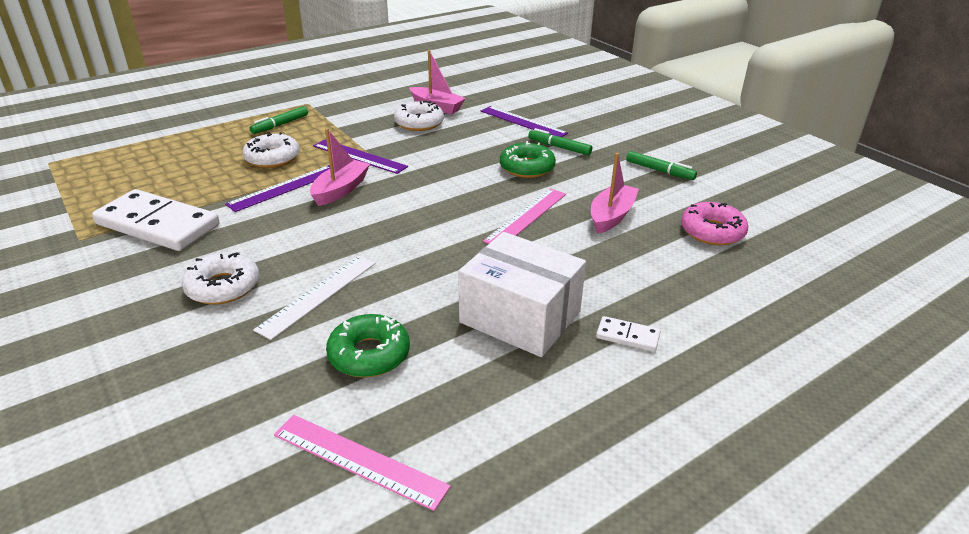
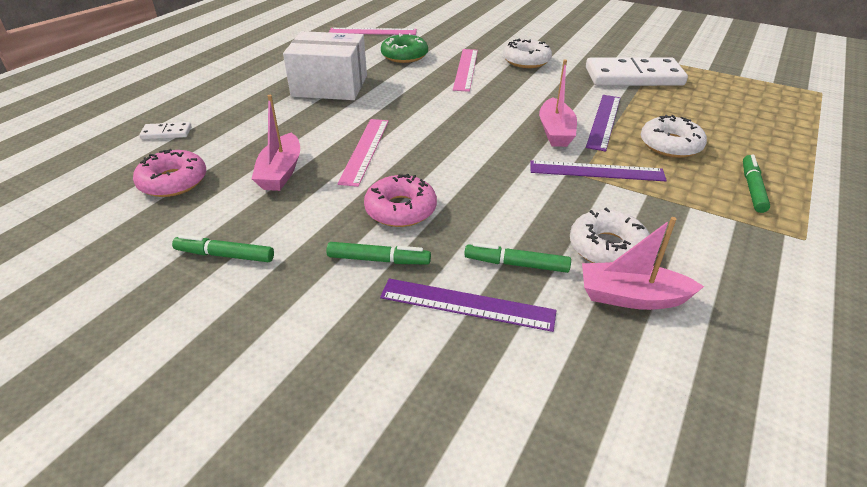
camera: 155 degrees right, 5 degrees up
white ruler [253,256,376,340] -> pink ruler [453,49,478,92]
green donut [500,141,556,178] -> pink donut [364,174,437,227]
white domino [596,316,661,352] -> white domino moved to [139,122,192,139]
none -> green marker [464,242,571,273]

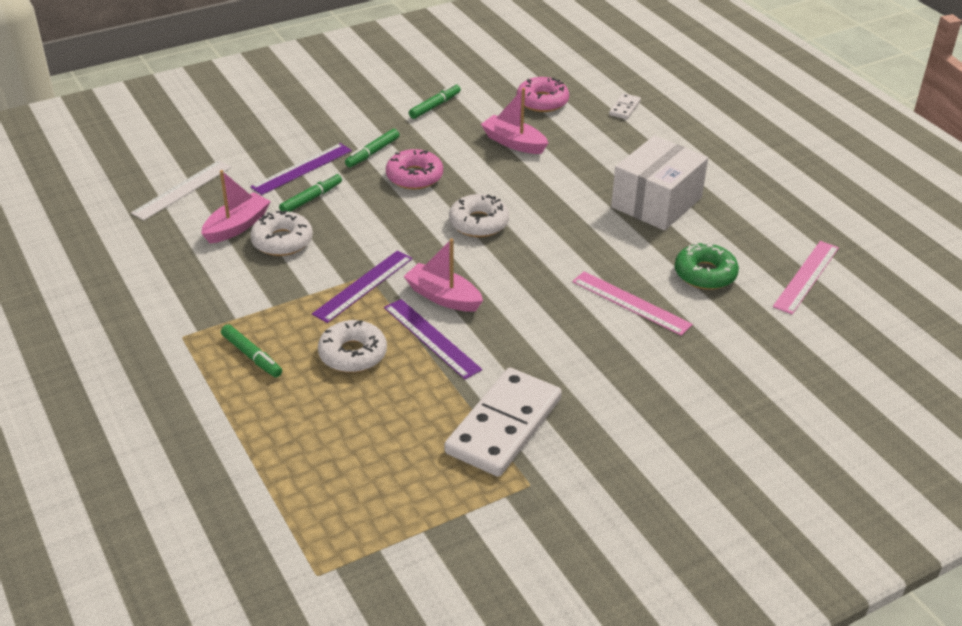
camera: 120 degrees right, 0 degrees up
pink ruler [337,119,389,187] -> none
white donut [503,39,552,68] -> white donut moved to [449,194,509,237]
none -> white ruler [131,160,232,220]

